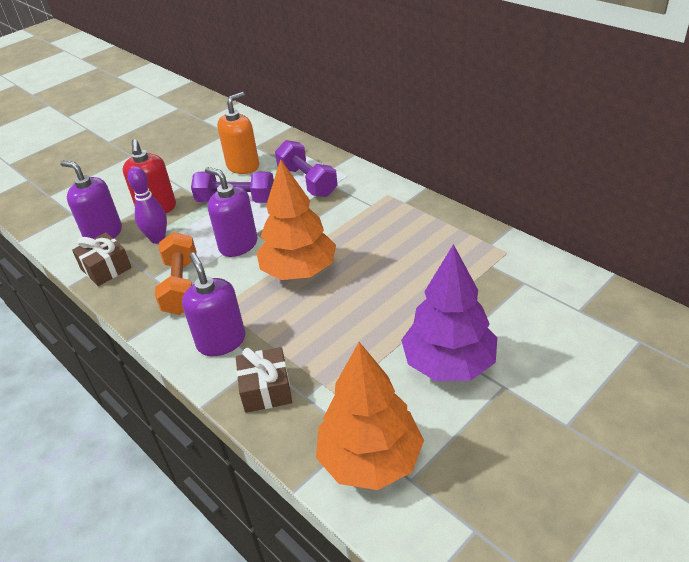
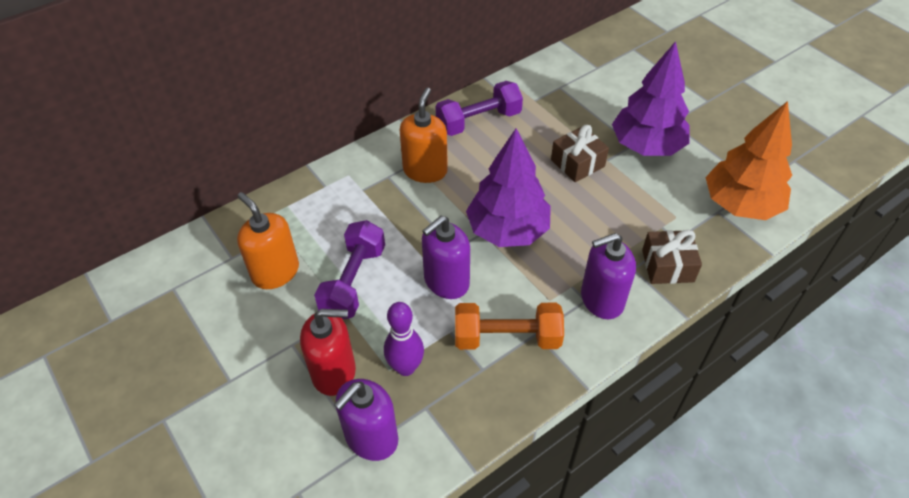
camera: 85 degrees left, 10 degrees up
brown gift [72,232,132,286] -> brown gift moved to [551,125,609,182]
orange tree [256,159,336,280] -> purple tree [466,128,551,247]
purple dumbbell [275,140,338,197] -> purple dumbbell moved to [435,81,523,136]
none -> orange soap dispenser [400,88,448,183]

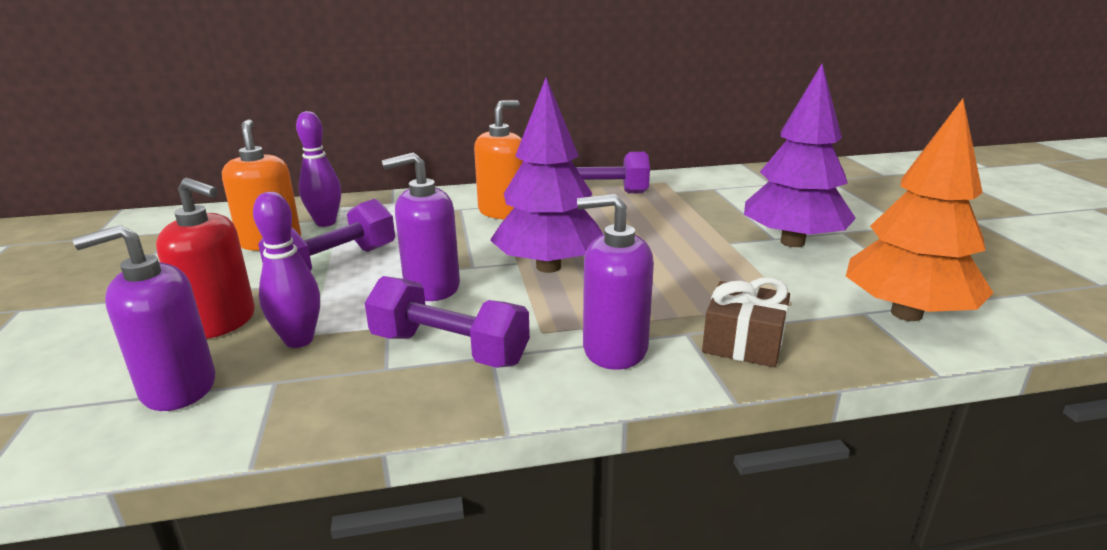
camera: 25 degrees right, 25 degrees down
orange dumbbell [455,303,564,350] -> purple dumbbell [365,276,530,368]
brown gift [551,125,609,182] -> none
none -> purple bowling pin [296,111,341,227]

